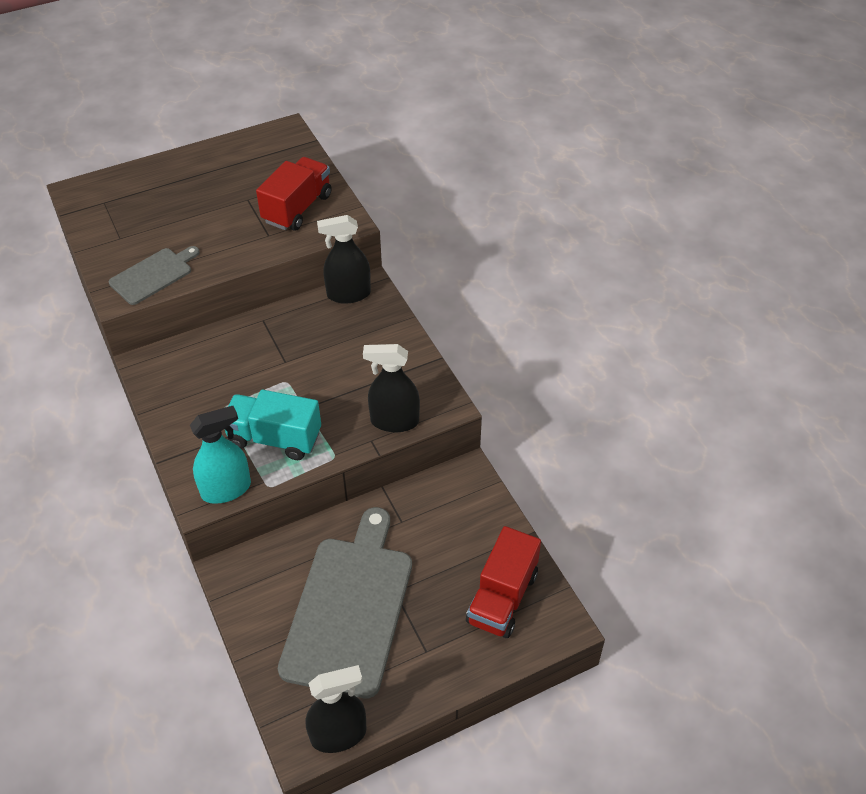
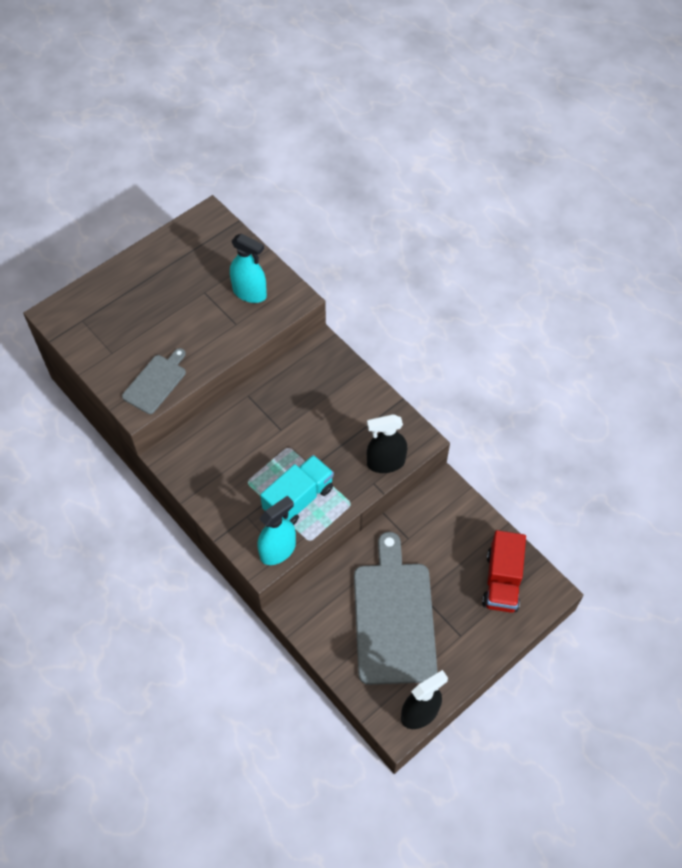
camera: 15 degrees left, 10 degrees up
turquoise truck [225,390,321,460] -> turquoise truck turned 135 degrees clockwise [260,455,334,525]
red truck [256,157,332,231] -> turquoise spray bottle [230,233,267,303]
black spray bottle [317,215,371,304] -> none

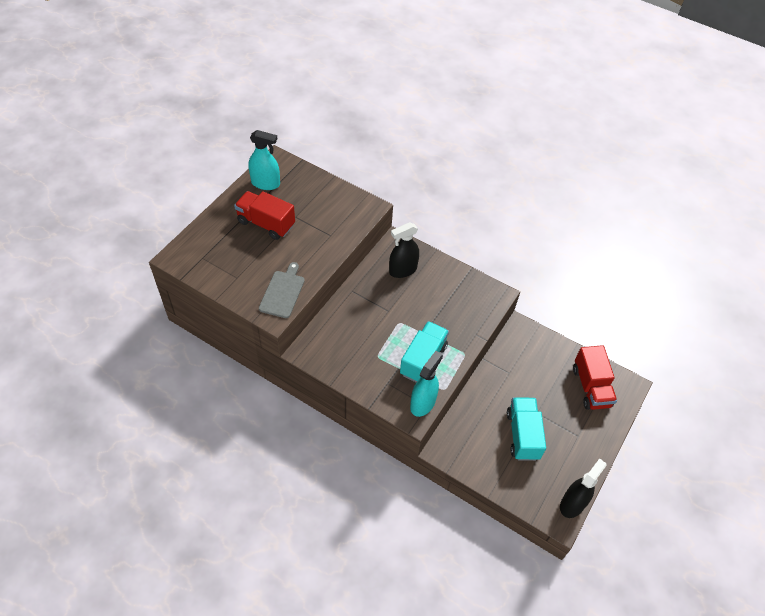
camera: 20 degrees left, 5 degrees down
turquoise spray bottle [230,233,267,303] -> turquoise spray bottle moved to [248,130,280,190]
grey cutting board [354,532,437,685] -> turquoise truck [507,397,546,461]
black spray bottle [367,414,407,473] -> black spray bottle moved to [389,222,419,278]
none -> red truck [234,191,295,240]

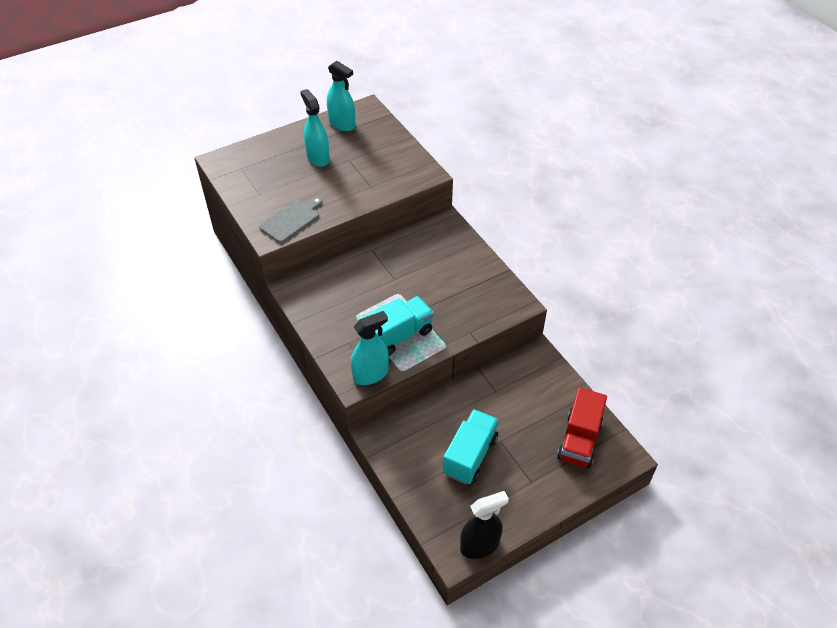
camera: 30 degrees right, 5 degrees down
red truck [234,191,295,240] -> turquoise spray bottle [300,89,330,167]
black spray bottle [389,222,419,278] -> none

